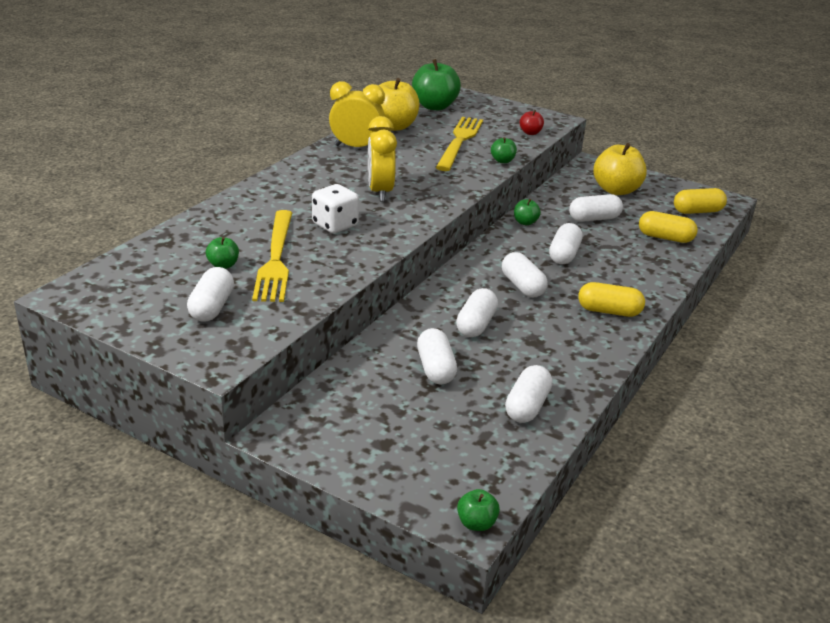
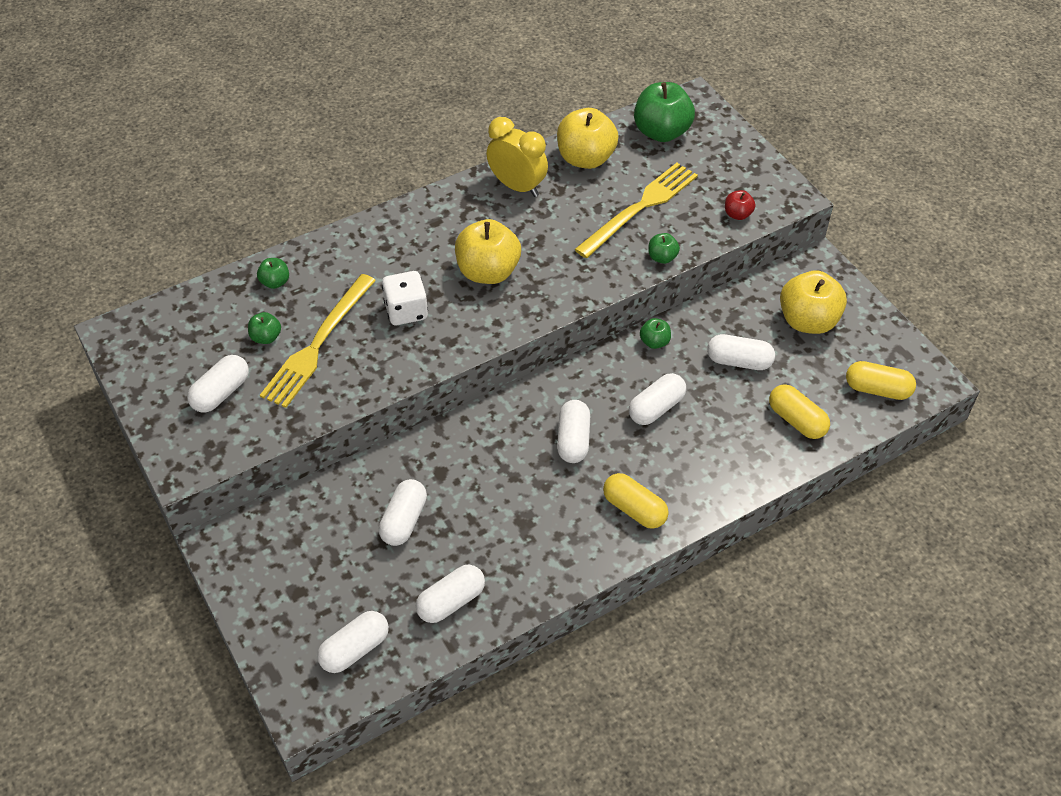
camera: 30 degrees right, 20 degrees up
yellow clock [368,116,397,201] -> yellow apple [455,219,521,284]
white capsule [456,288,498,337] -> white capsule moved to [317,611,389,673]
green apple [457,489,500,531] -> green apple moved to [257,258,289,289]

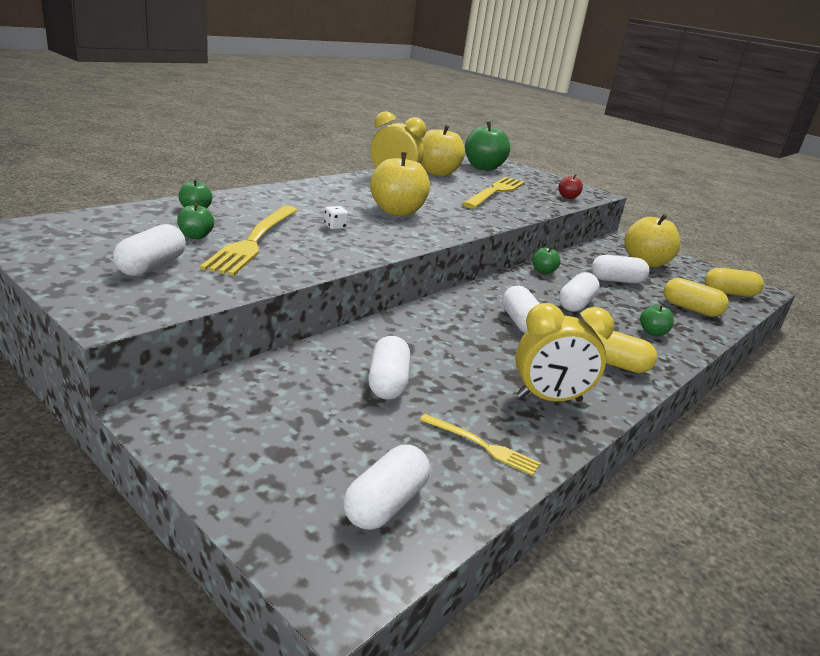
camera: 20 degrees left, 25 degrees down
white dice [382,271,428,325] -> white dice [324,206,348,230], size x0.50
white capsule [416,565,485,623] -> yellow fork [420,414,540,476]
green apple [648,233,680,264] -> green apple moved to [640,305,674,336]
none -> yellow clock [515,303,614,402]

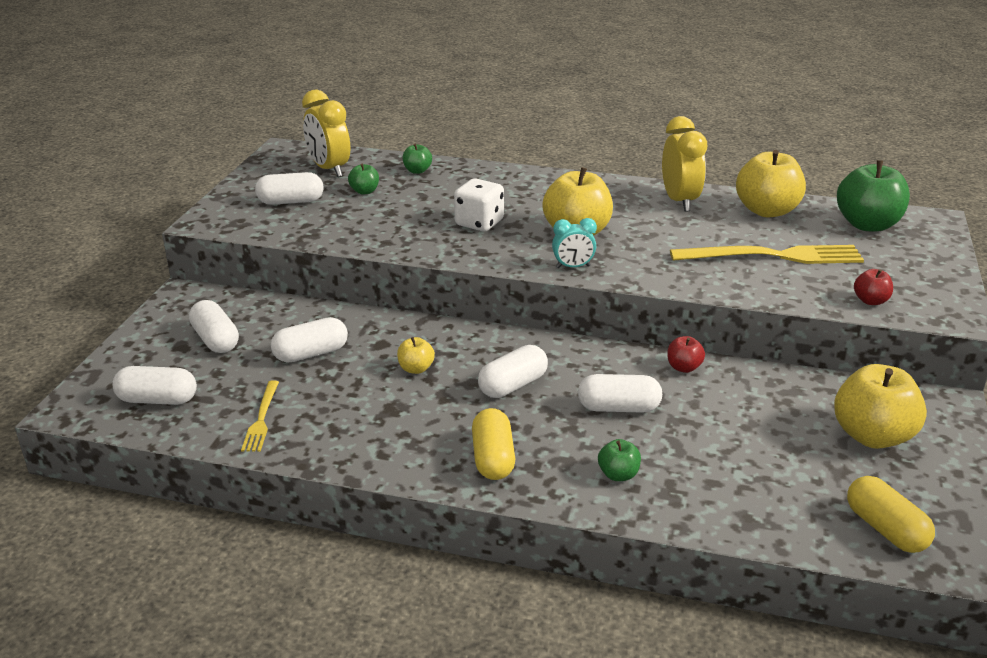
camera: 65 degrees right, 5 degrees up
yellow fork [200,206,298,276] -> none
white dice [324,206,348,230] -> white dice [454,178,504,231], size x2.00
yellow clock [515,303,614,402] -> yellow clock moved to [302,89,350,177]
green apple [533,246,561,274] -> red apple [667,336,705,373]
white capsule [591,255,649,283] -> white capsule moved to [189,300,239,353]
yellow capsule [663,278,729,317] -> none
none -> yellow apple [397,337,435,374]
none -> turquoise clock [552,218,597,268]

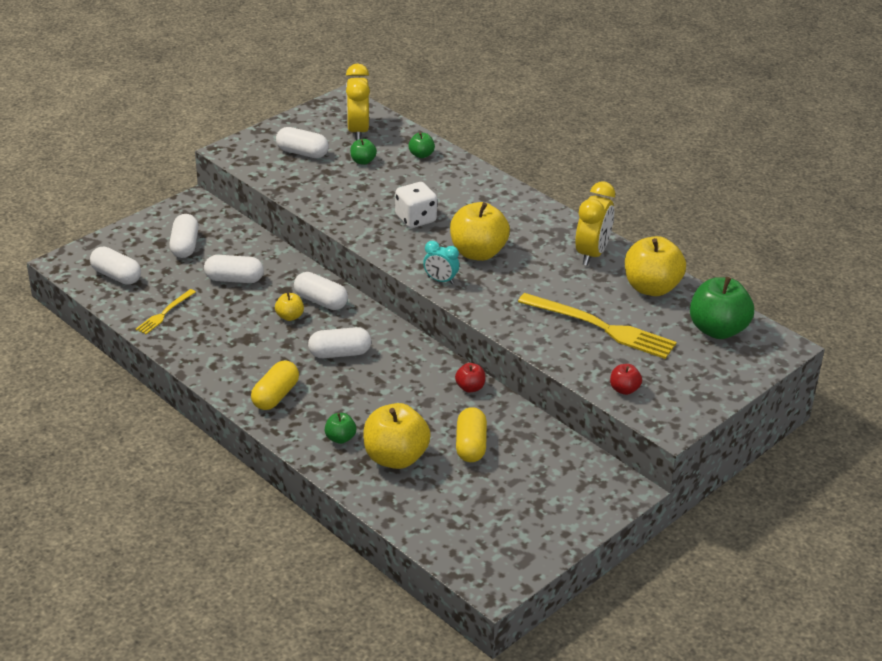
camera: 30 degrees right, 5 degrees up
white capsule [578,374,662,413] -> white capsule moved to [294,272,348,310]
yellow apple [834,364,927,449] -> yellow apple moved to [363,403,431,469]
yellow capsule [847,476,935,553] -> yellow capsule moved to [456,407,487,462]

